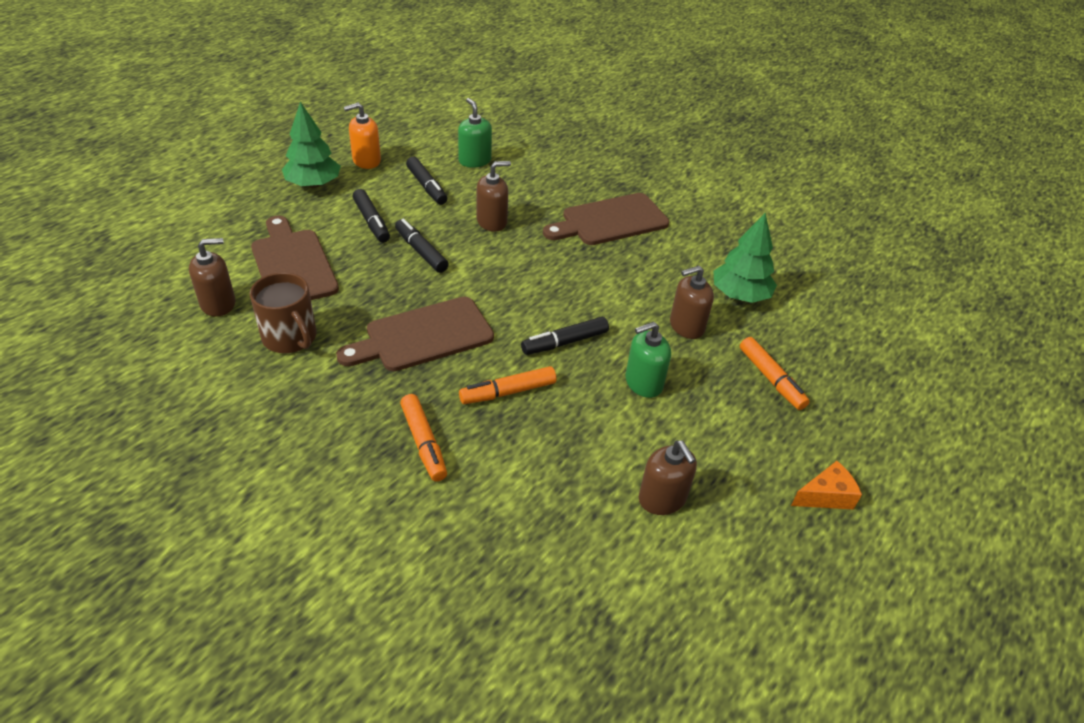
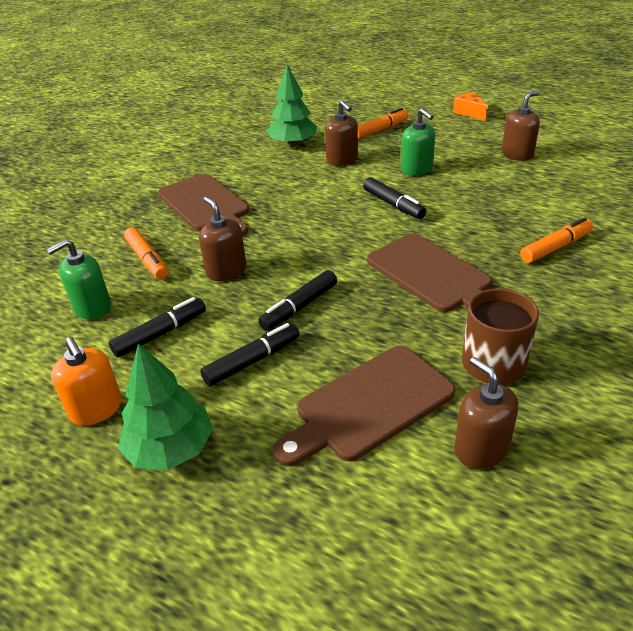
camera: 95 degrees left, 5 degrees down
orange marker [459,366,556,404] -> orange marker moved to [124,227,168,280]

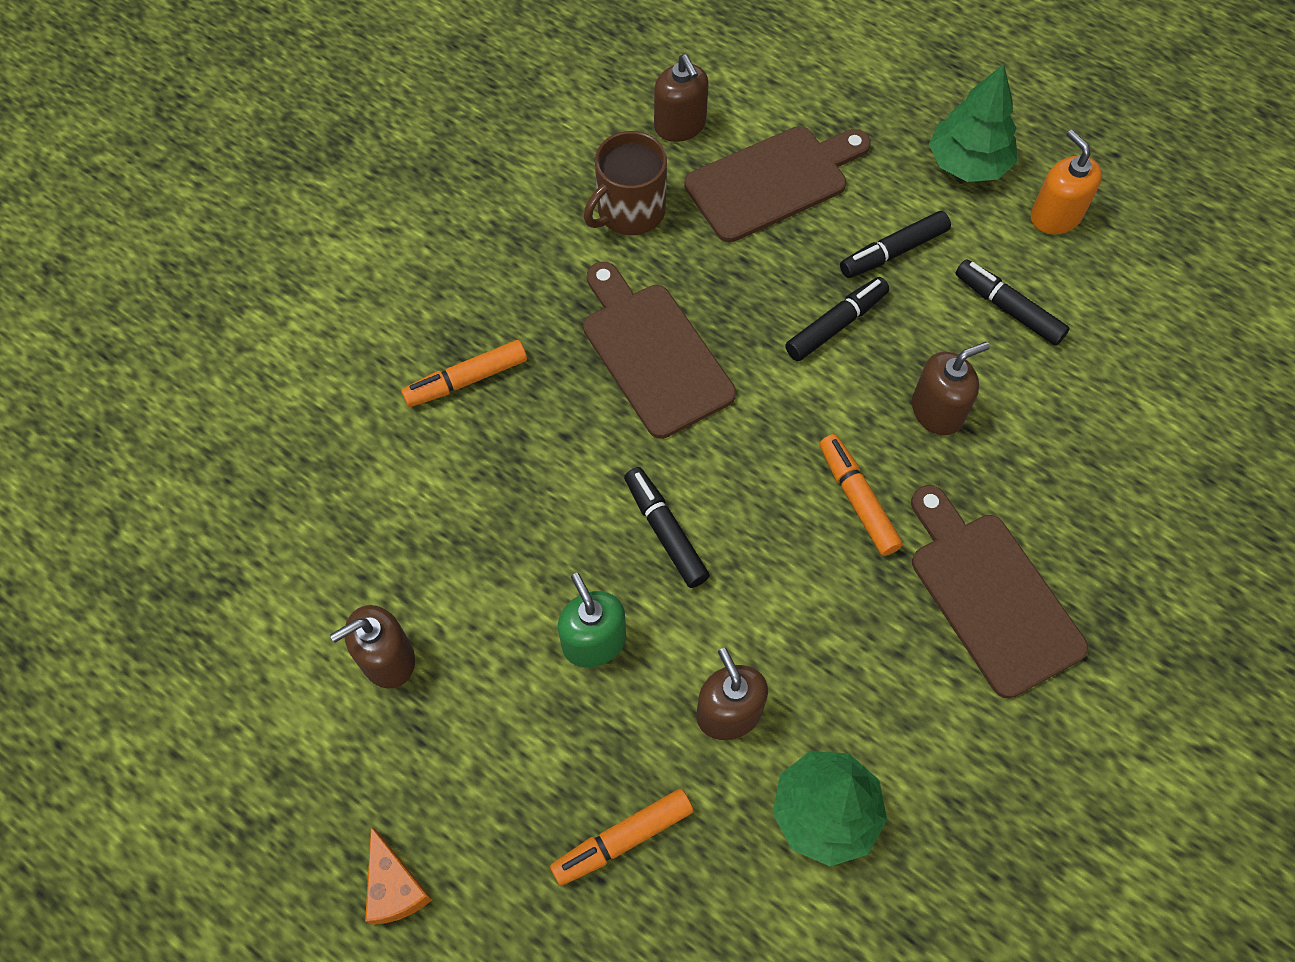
camera: 175 degrees left, 25 degrees up
green soap dispenser [46,239,111,320] -> none
black marker [109,297,206,358] -> black marker turned 75 degrees clockwise [955,259,1070,346]
orange marker [124,227,168,280] -> orange marker moved to [819,434,903,556]
brown soap dispenser [199,197,247,281] -> brown soap dispenser turned 90 degrees counterclockwise [912,342,990,435]

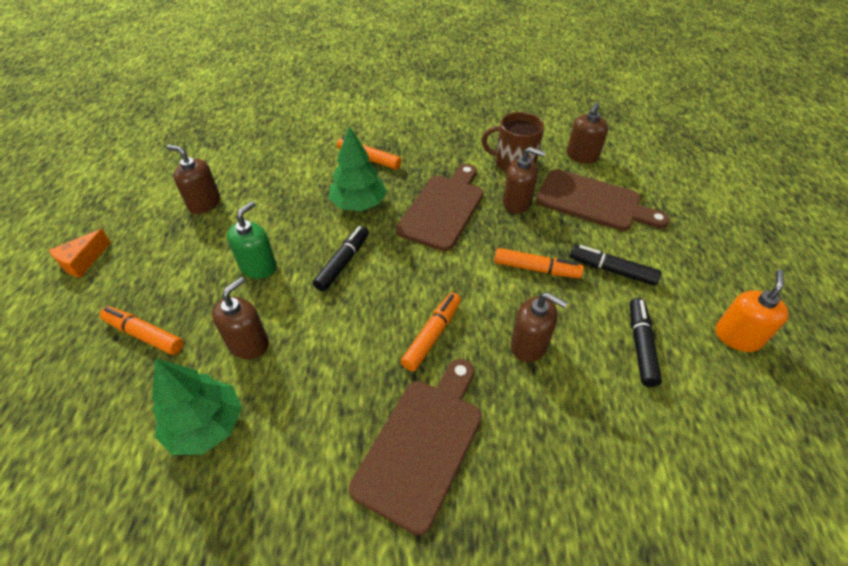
camera: 55 degrees right, 15 degrees down
black marker [785,277,889,361] -> orange marker [494,248,584,278]
green tree [929,64,1017,182] -> green tree moved to [329,126,387,211]
none -> brown soap dispenser [503,147,546,213]

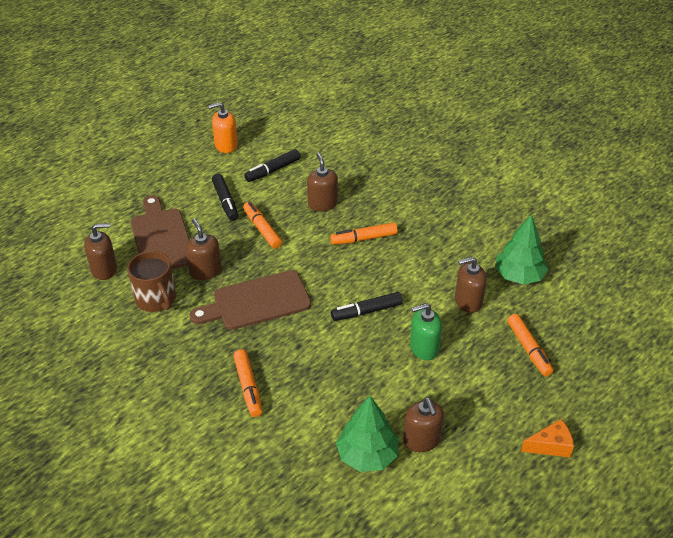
camera: 135 degrees left, 5 degrees down
green tree [329,126,387,211] -> green tree moved to [336,396,398,472]
brown cutting board [349,359,482,535] -> none

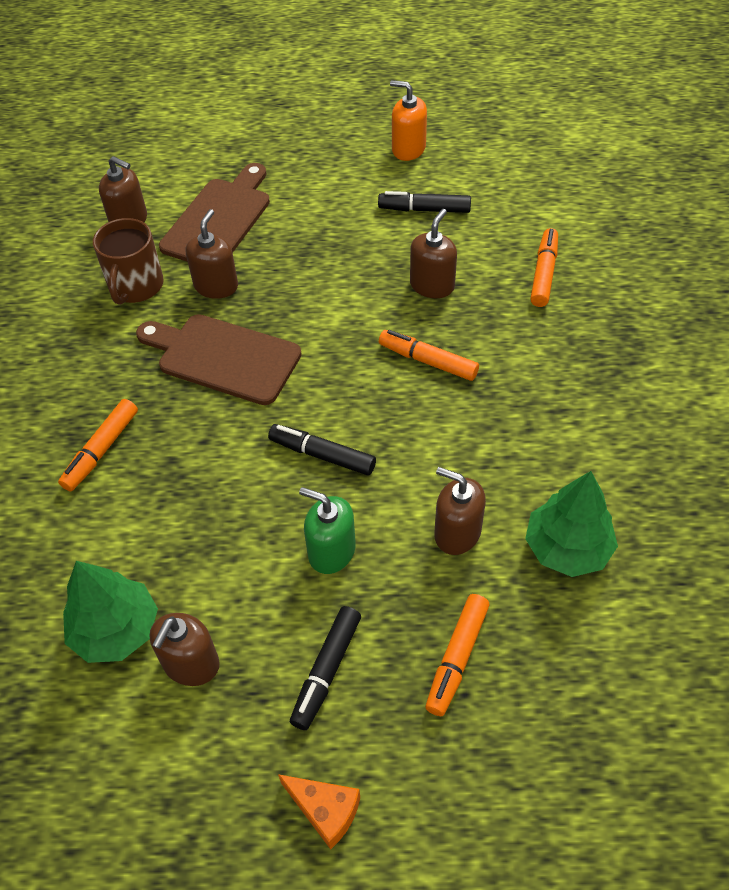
camera: 45 degrees right, 10 degrees up
black marker [212,174,238,221] -> black marker moved to [290,606,361,730]
orange marker [243,202,282,249] -> orange marker moved to [530,228,558,307]

